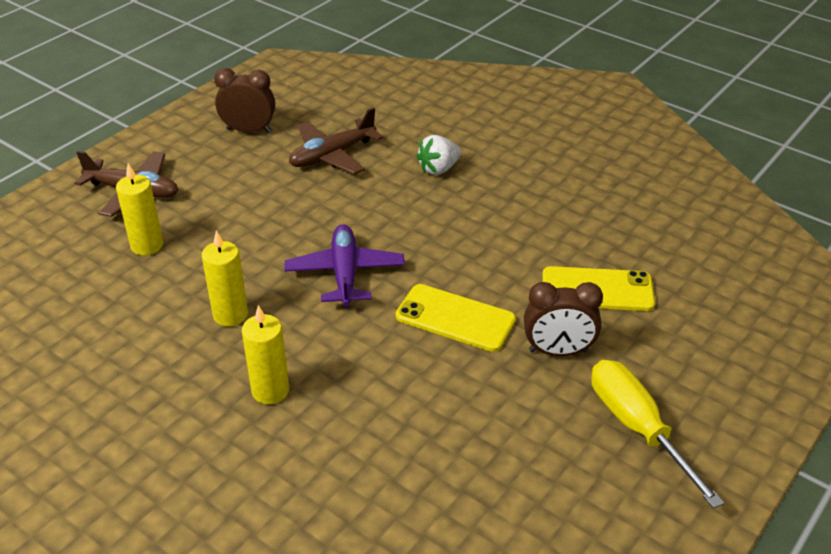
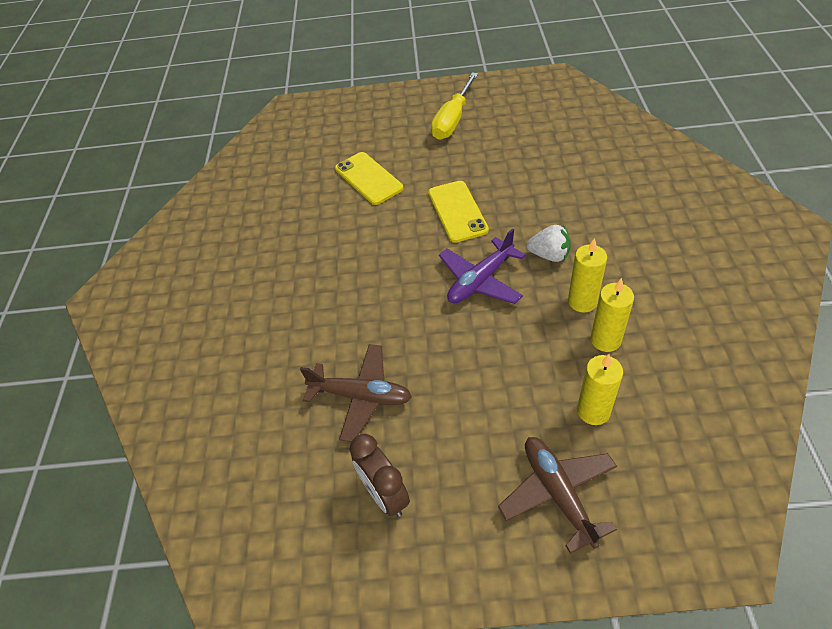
camera: 125 degrees left, 10 degrees up
yellow candle [242,305,289,404] -> yellow candle moved to [590,278,634,352]
white strawberry [416,135,461,175] -> white strawberry moved to [526,225,571,262]
brown clock [524,282,603,356] -> none

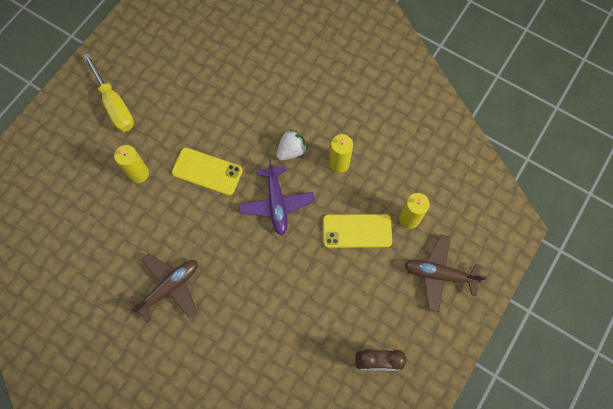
camera: 60 degrees left, 20 degrees up
brown plane [300,344,412,442] -> brown plane moved to [128,254,198,323]
yellow phone [335,152,403,205] -> yellow phone moved to [323,214,392,248]
yellow candle [590,278,634,352] -> yellow candle moved to [114,145,149,183]

